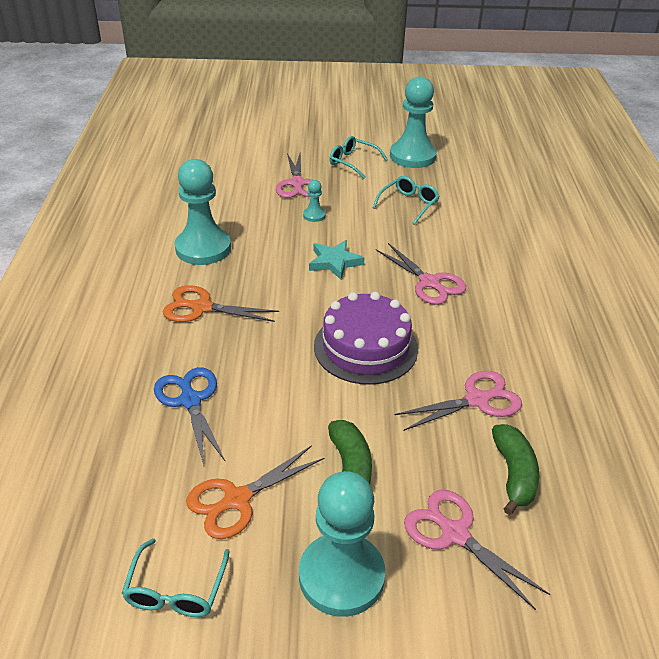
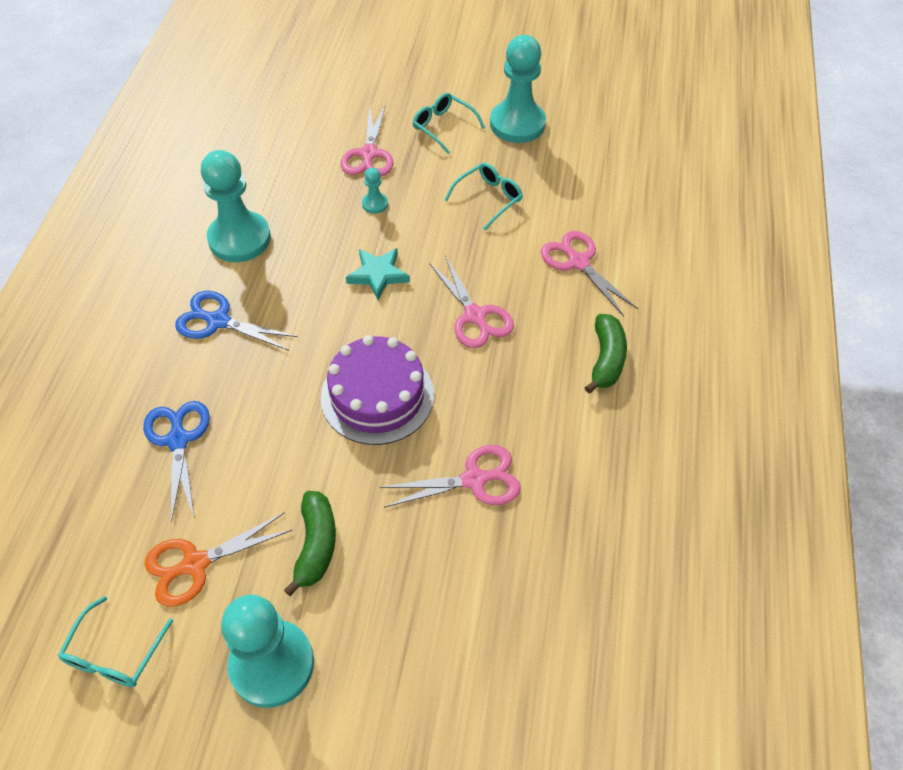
camera: 10 degrees right, 15 degrees up
orange scissors [163,285,279,322] -> blue scissors [175,291,298,351]
pink scissors [404,490,550,610] -> pink scissors moved to [541,231,638,316]
green banana [492,424,539,515] -> green banana moved to [584,314,627,393]

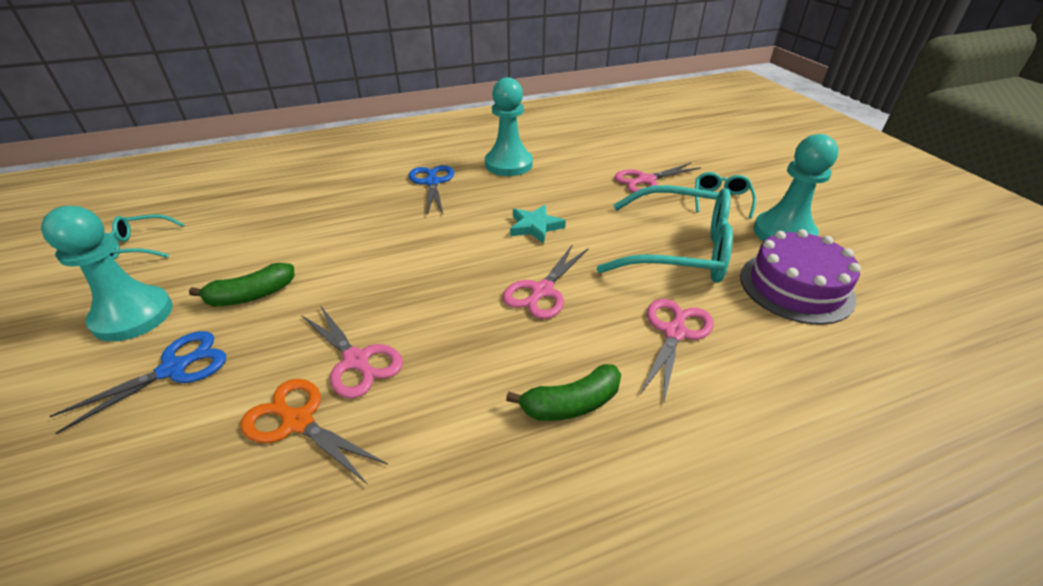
camera: 60 degrees right, 15 degrees down
blue scissors [143,401,210,523] -> blue scissors moved to [49,331,226,434]
orange scissors [145,512,292,607] -> orange scissors moved to [241,379,388,485]
purple cake [321,335,434,445] -> purple cake moved to [740,229,861,325]
turquoise pawn [362,168,388,214] -> none
turquoise glasses [445,163,523,230] -> turquoise glasses [597,185,733,283], size x2.08

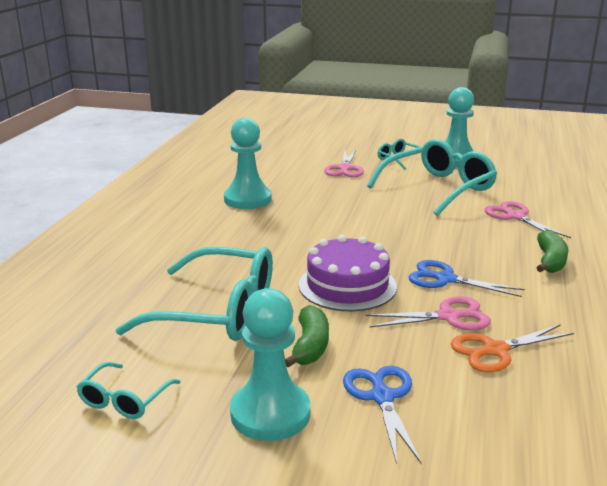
camera: 55 degrees left, 15 degrees down
blue scissors [409,165,454,215] -> blue scissors moved to [409,260,525,297]
pink scissors [503,244,589,319] -> none
turquoise star [510,205,566,244] -> none
purple cake [740,229,861,325] -> purple cake moved to [299,235,397,312]
none -> turquoise glasses [116,247,273,341]

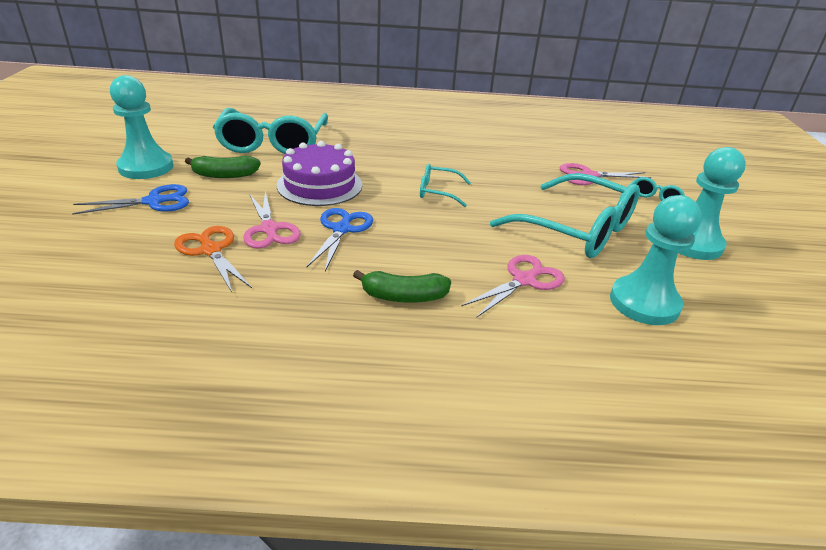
camera: 75 degrees right, 10 degrees up
turquoise glasses [76,362,180,419] -> turquoise glasses moved to [420,164,471,207]
turquoise pawn [224,118,272,209] -> turquoise pawn moved to [610,195,702,325]

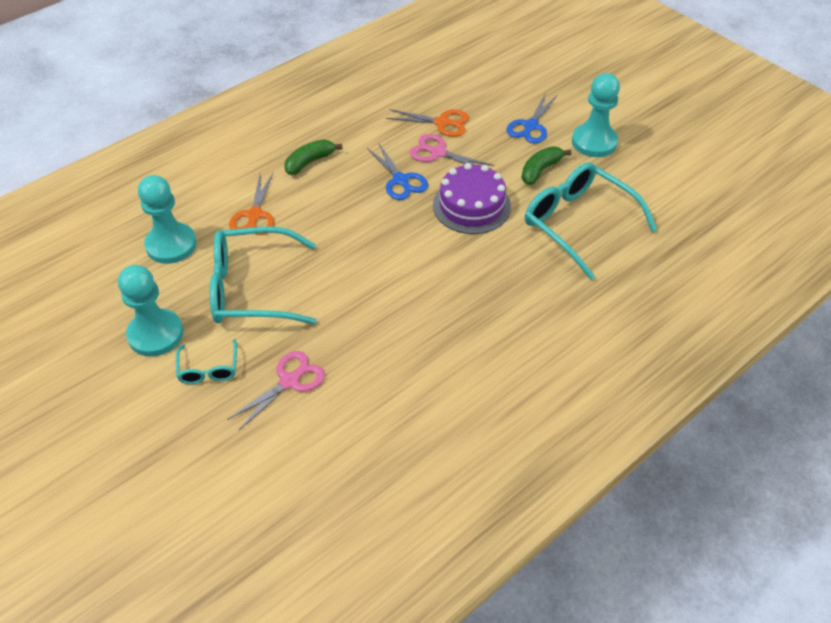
camera: 140 degrees right, 15 degrees up
turquoise glasses [420,164,471,207] -> none
pink scissors [461,255,565,318] -> orange scissors [229,173,274,235]

